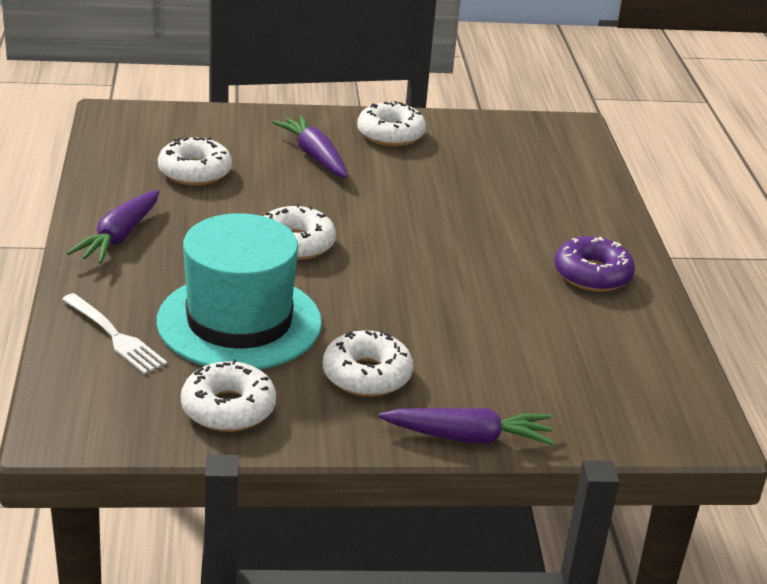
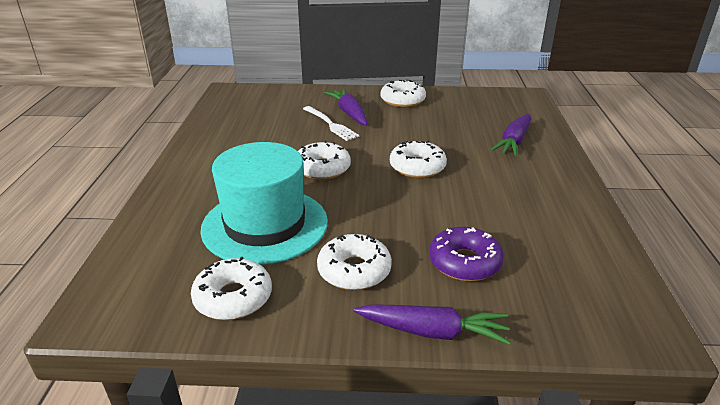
camera: 10 degrees right, 0 degrees up
white fork [62,293,167,374] -> white fork moved to [303,106,359,141]
purple carrot [67,190,159,264] -> purple carrot moved to [491,114,531,156]
white donut [158,137,232,186] -> white donut moved to [390,141,447,178]
purple donut [554,236,635,292] -> purple donut moved to [429,227,504,281]

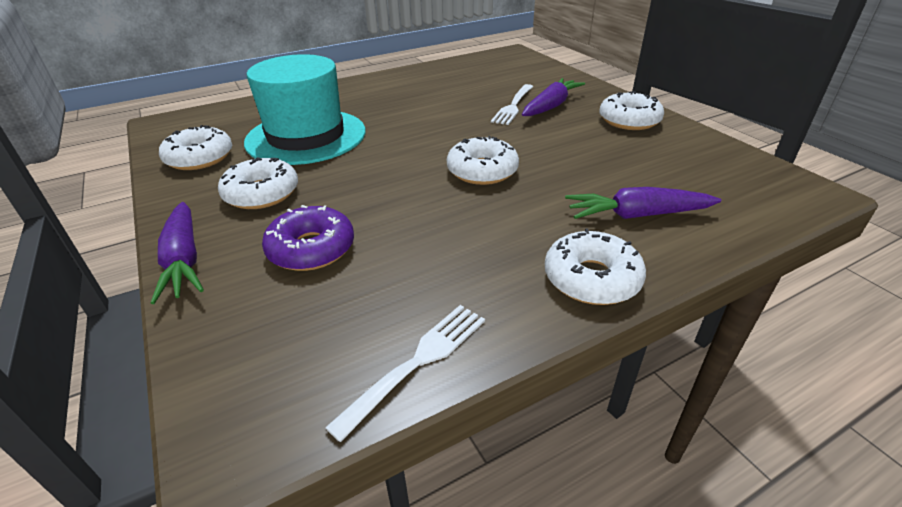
camera: 60 degrees right, 5 degrees up
white donut [298,141,351,180] -> white donut moved to [545,229,646,305]
none -> white fork [325,305,485,442]

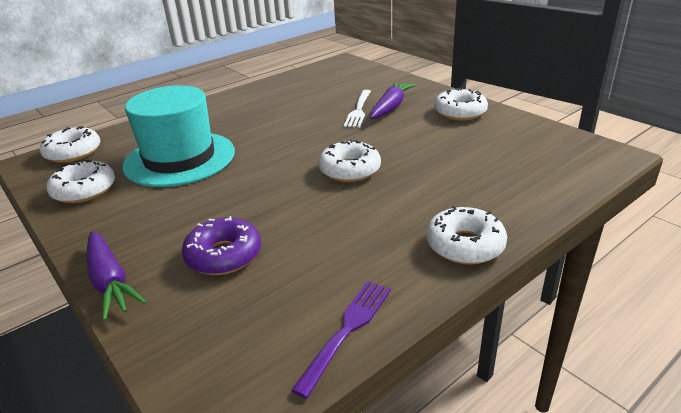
camera: 10 degrees left, 5 degrees down
white donut [218,157,298,209] -> white donut moved to [40,126,100,163]
white fork [325,305,485,442] -> purple fork [291,281,391,399]
purple carrot [565,187,721,219] -> none

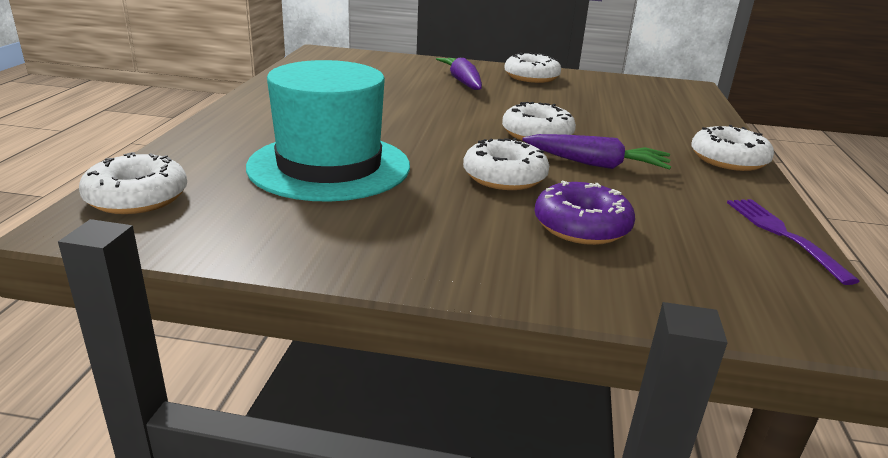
camera: 45 degrees left, 5 degrees down
white donut [46,160,115,203] -> white donut moved to [463,138,549,190]
purple carrot [87,231,146,321] -> purple carrot moved to [522,134,671,170]
white fork [344,90,371,128] -> none

